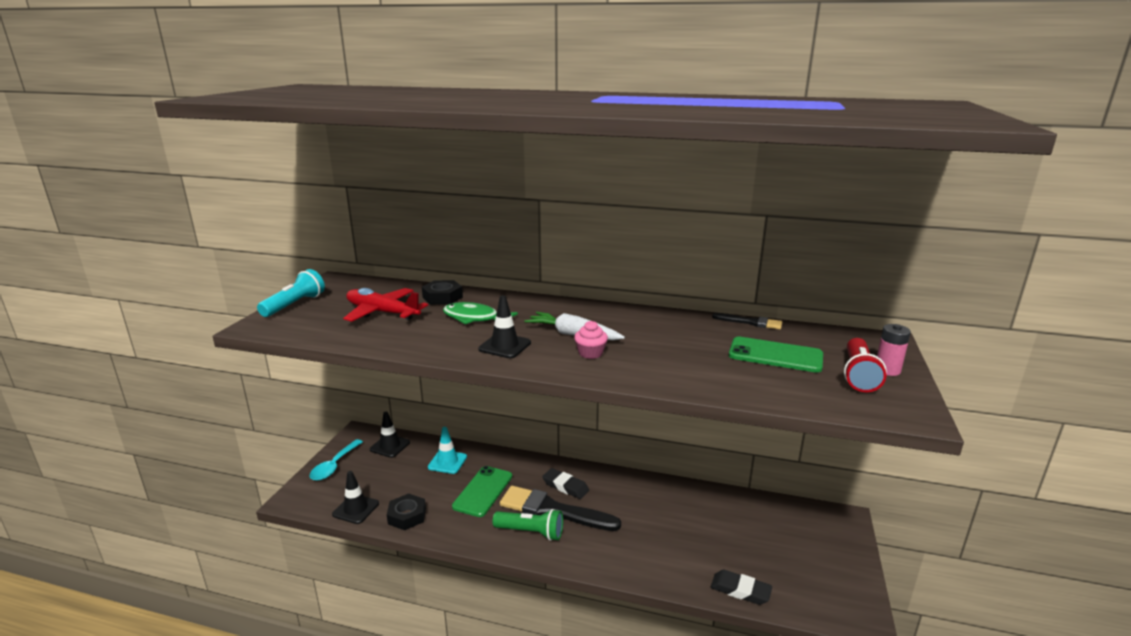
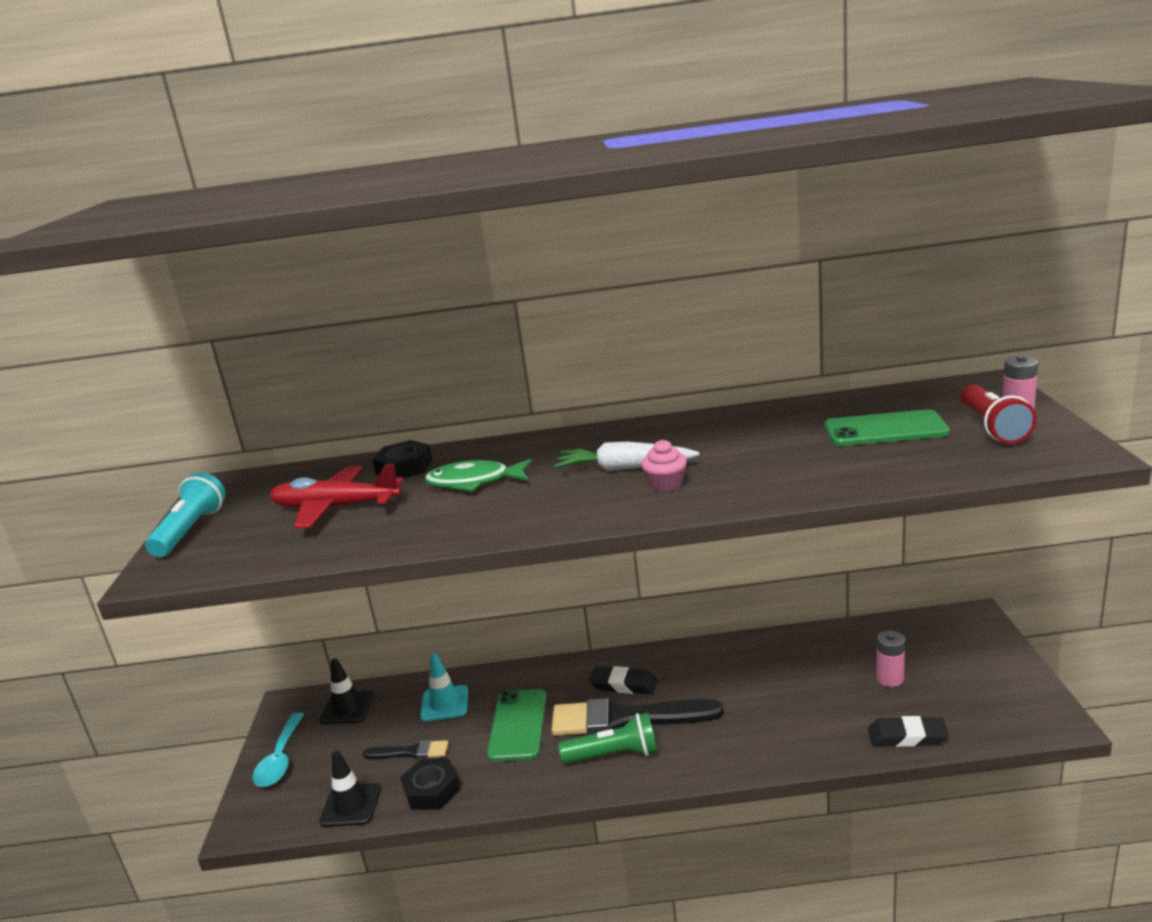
camera: 15 degrees left, 0 degrees up
black traffic cone [478,295,531,358] -> none
black brush [712,313,782,330] -> black brush moved to [362,740,449,759]
none -> pink battery [876,630,905,687]

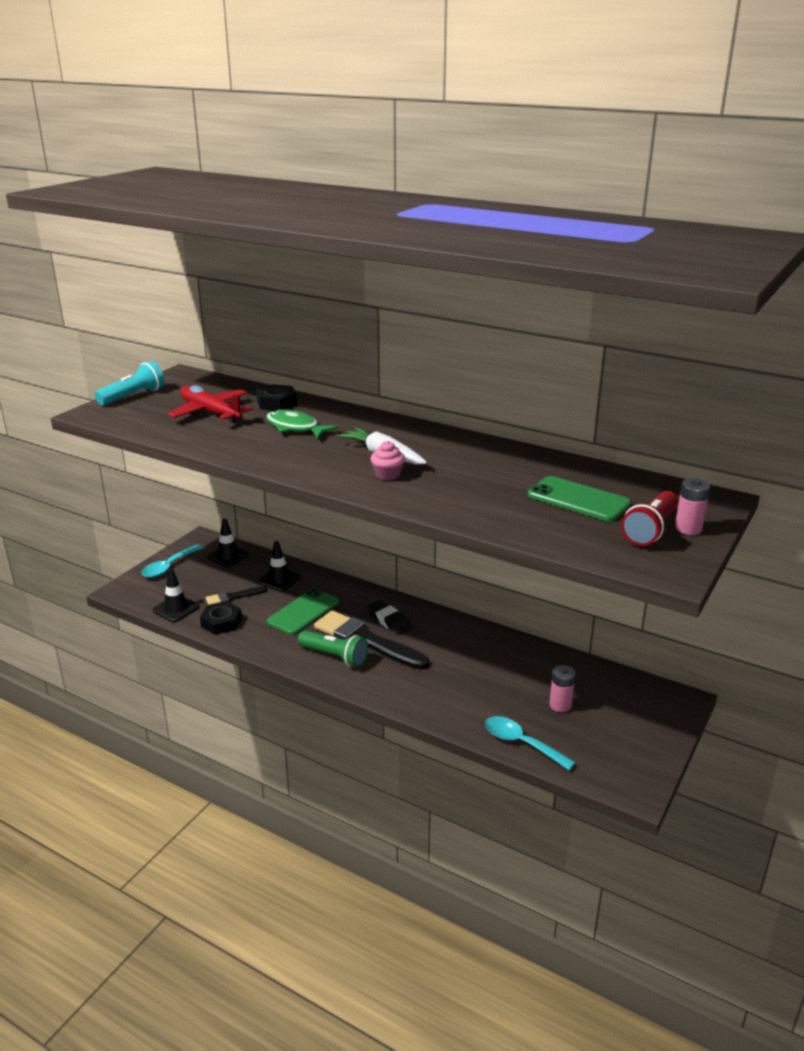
camera: 30 degrees right, 5 degrees up
black brush [362,740,449,759] -> black brush turned 120 degrees clockwise [206,586,267,605]
turquoise traffic cone [420,653,468,721] -> black traffic cone [257,541,301,592]
black eraser [868,716,949,747] -> turquoise spoon [485,716,576,770]

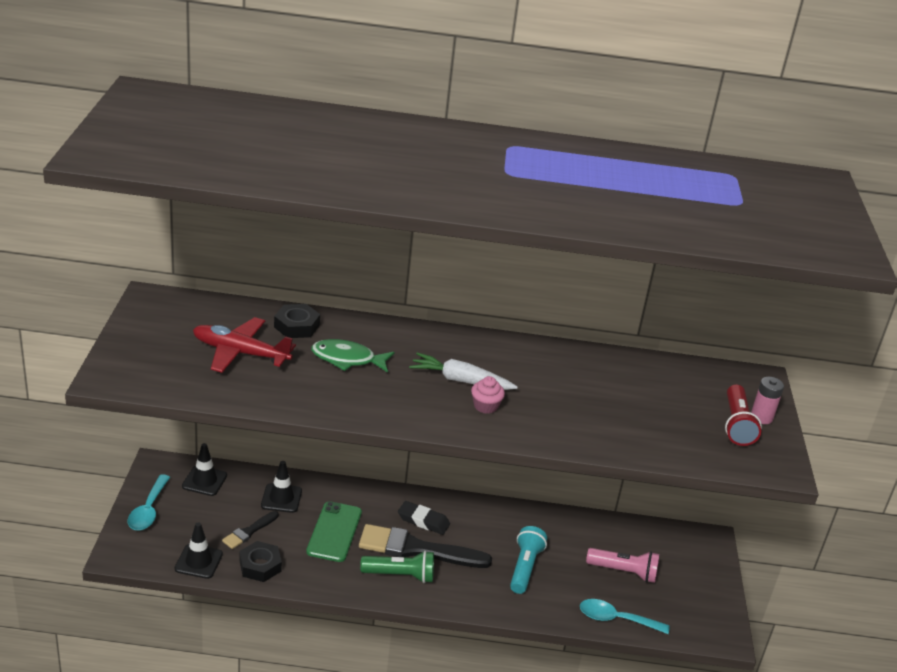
camera: 30 degrees left, 5 degrees up
turquoise flashlight [95,361,164,405] -> turquoise flashlight moved to [510,526,547,594]
green phone [528,476,631,521] -> none
pink battery [549,665,576,712] -> pink flashlight [586,548,659,583]

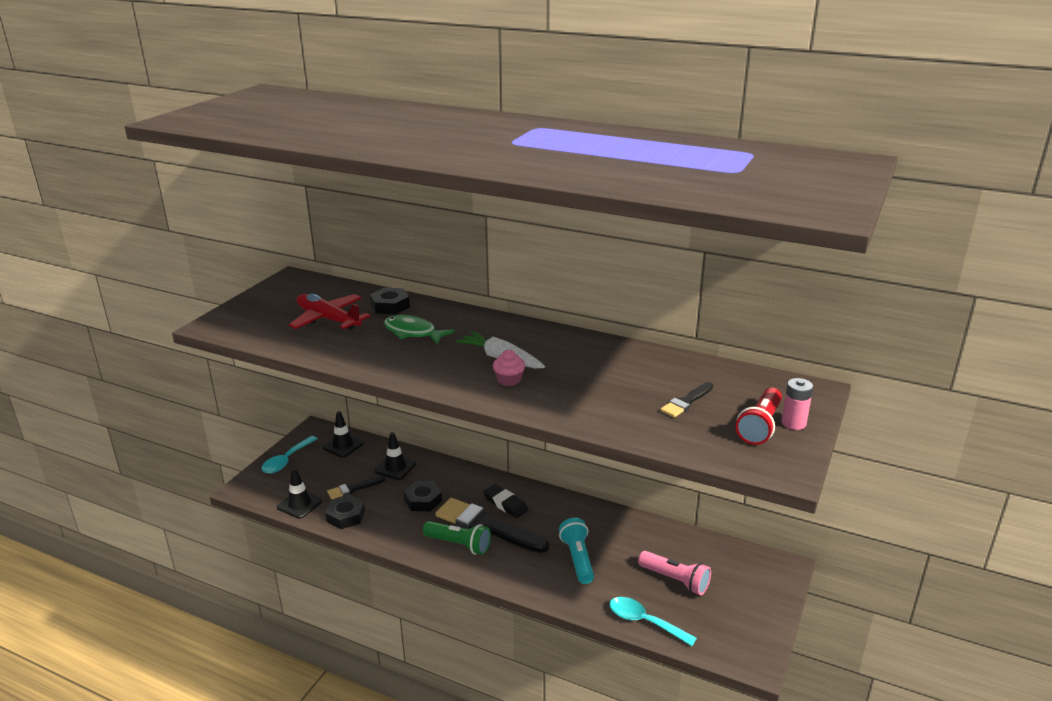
camera: 25 degrees right, 5 degrees down
green phone [306,501,362,562] -> black nut [403,481,442,511]
turquoise flashlight [510,526,547,594] -> turquoise flashlight turned 45 degrees counterclockwise [559,518,594,584]
none -> black brush [660,382,713,418]

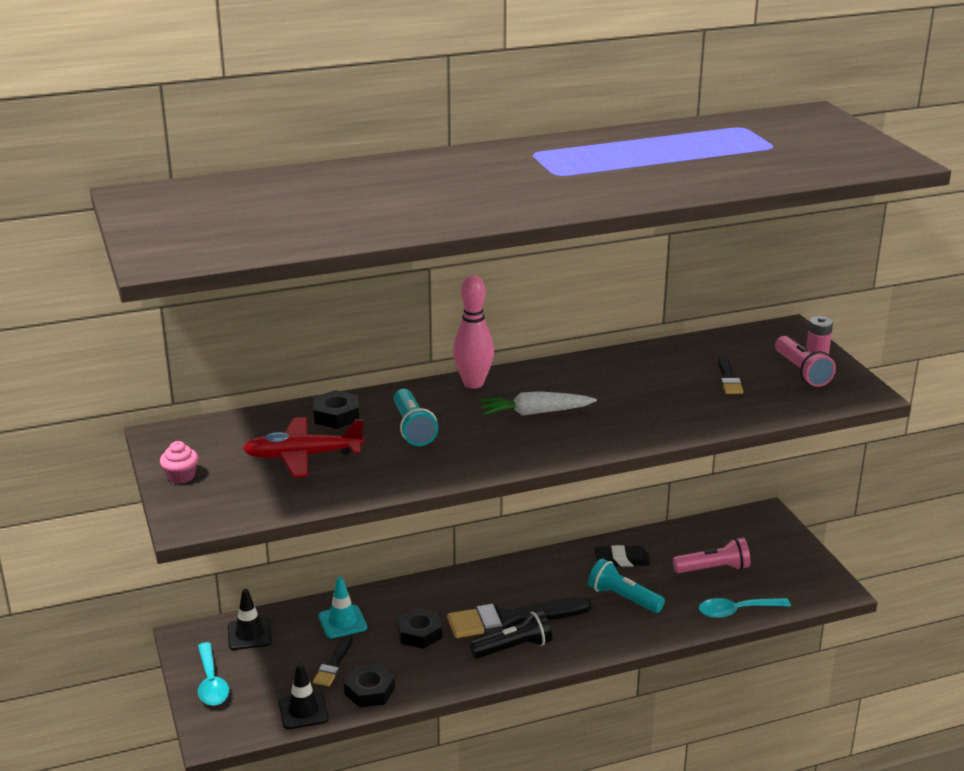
camera: 45 degrees left, 0 degrees up
black traffic cone [375,432,416,480] -> turquoise traffic cone [318,577,367,638]
green fish [384,315,455,344] -> turquoise flashlight [394,389,438,446]
green flashlight [423,521,491,555] -> black flashlight [470,610,552,659]
black eraser [484,484,528,518] -> black eraser moved to [595,545,651,567]
pink cupcake [493,350,525,386] -> pink cupcake moved to [160,441,198,484]
red flashlight [736,387,782,445] -> pink flashlight [775,336,836,387]
none -> pink bowling pin [453,275,494,389]

